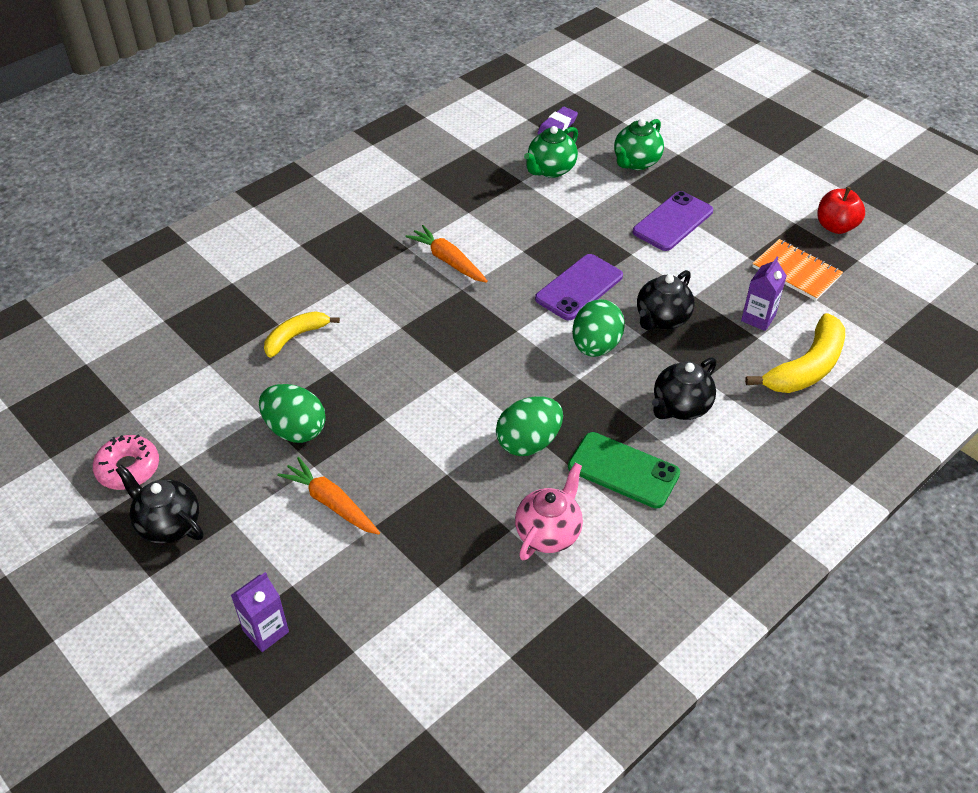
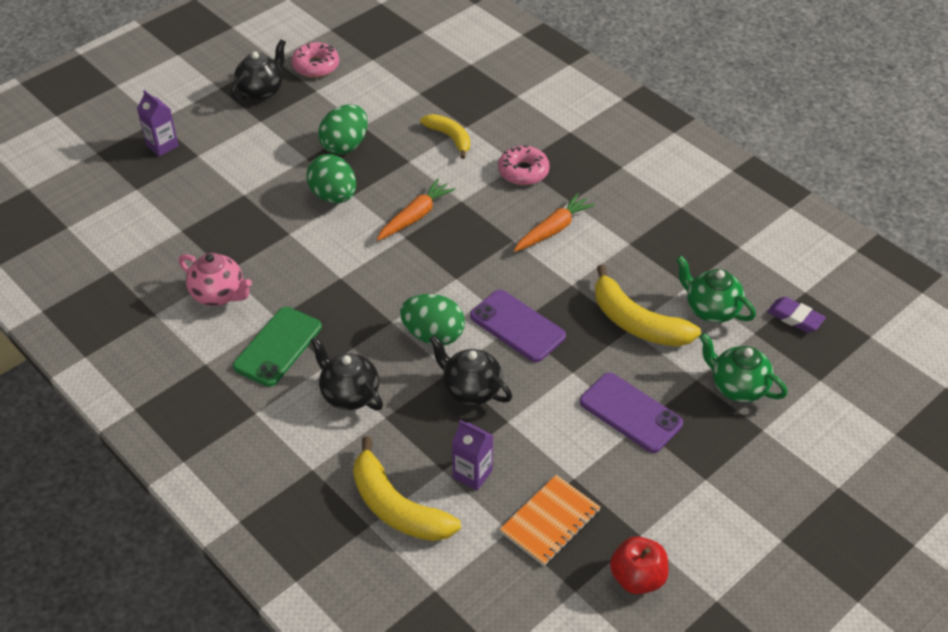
camera: 90 degrees right, 0 degrees up
orange carrot [277,457,380,535] -> orange carrot moved to [377,179,456,241]
green egg [496,396,563,456] -> green egg moved to [306,154,356,203]
none -> pink donut [498,145,550,185]
none -> yellow banana [595,265,701,347]

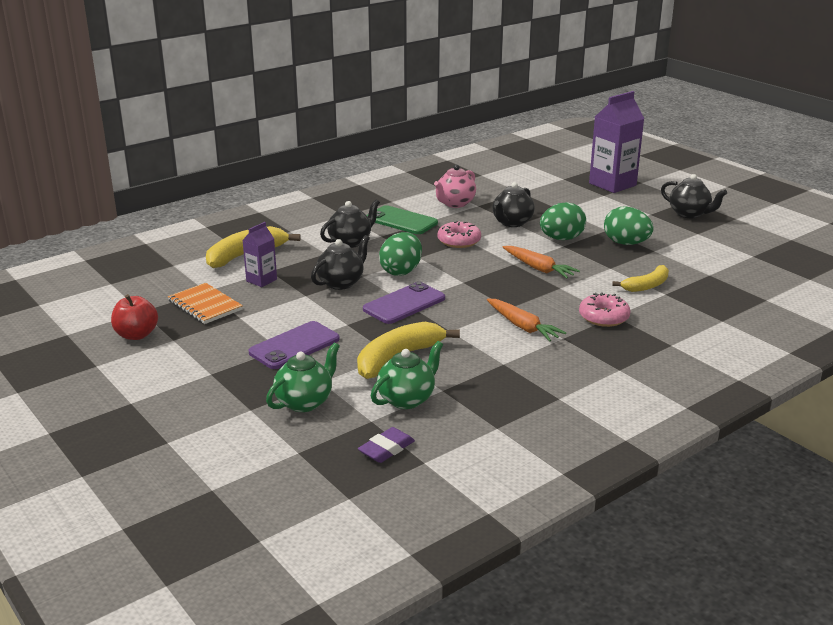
camera: 95 degrees right, 20 degrees down
purple carton [137,90,179,157] -> purple carton [589,91,645,193], size x1.88
pink donut [291,42,339,78] -> pink donut moved to [438,221,481,248]
none -> black teapot [493,182,535,227]

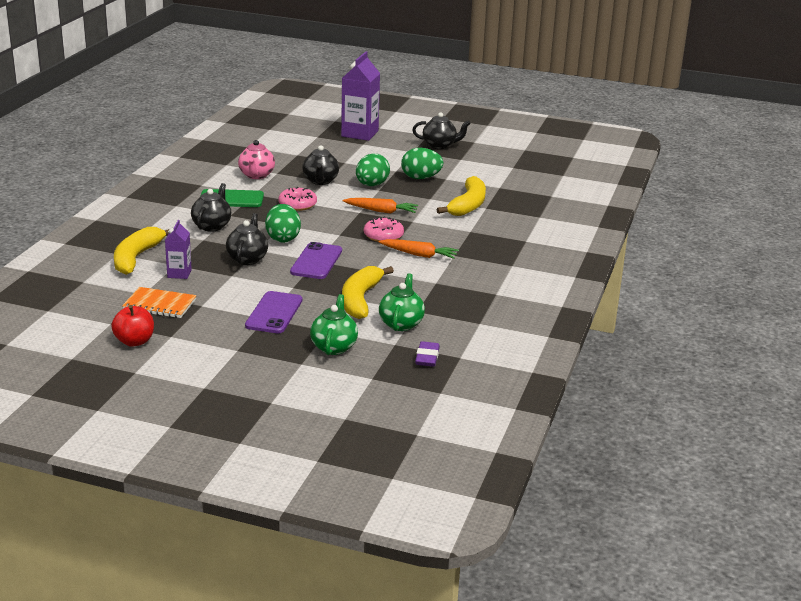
camera: 35 degrees left, 0 degrees up
pink donut [579,292,631,327] -> pink donut moved to [364,216,404,242]
yellow banana [612,265,669,292] -> yellow banana [436,176,486,216], size x1.59

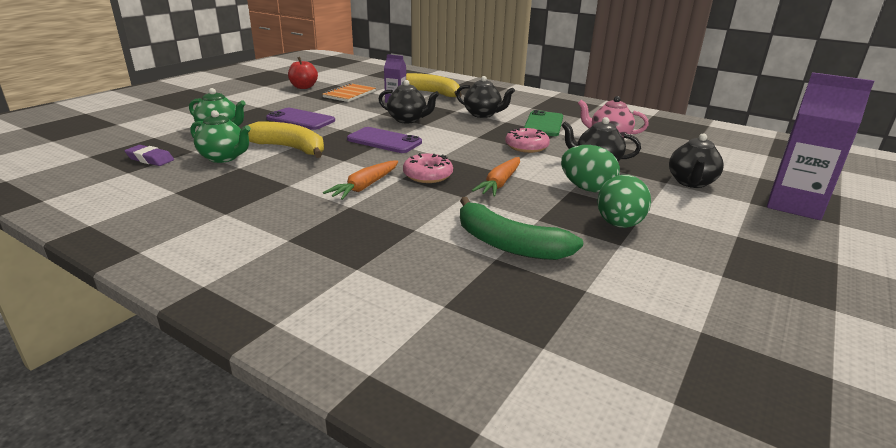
camera: 105 degrees right, 0 degrees up
green egg [265,204,301,243] -> none
black teapot [412,112,471,149] -> black teapot moved to [669,133,724,188]
yellow banana [436,176,486,216] -> green banana [460,197,583,260]

